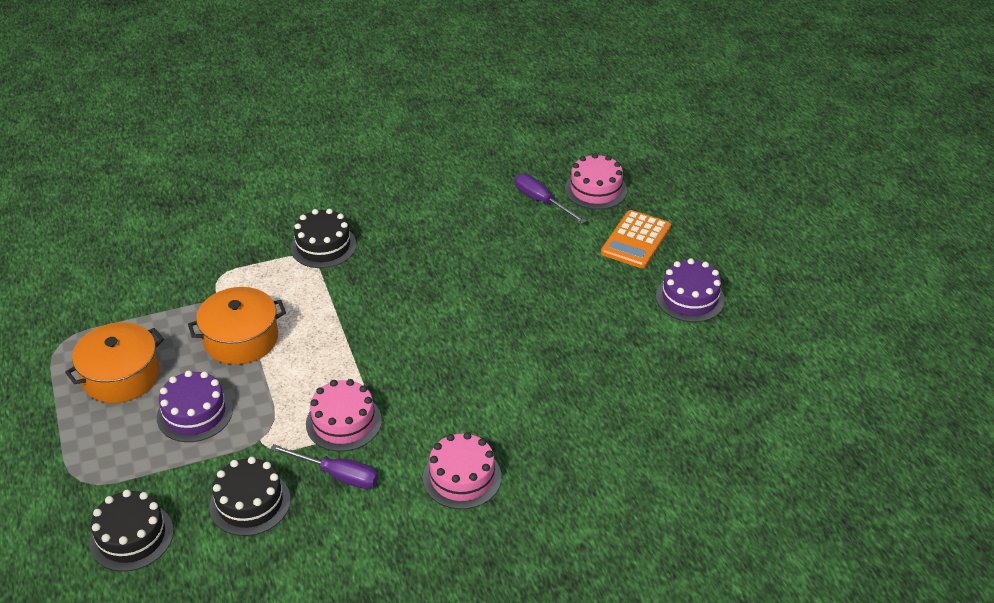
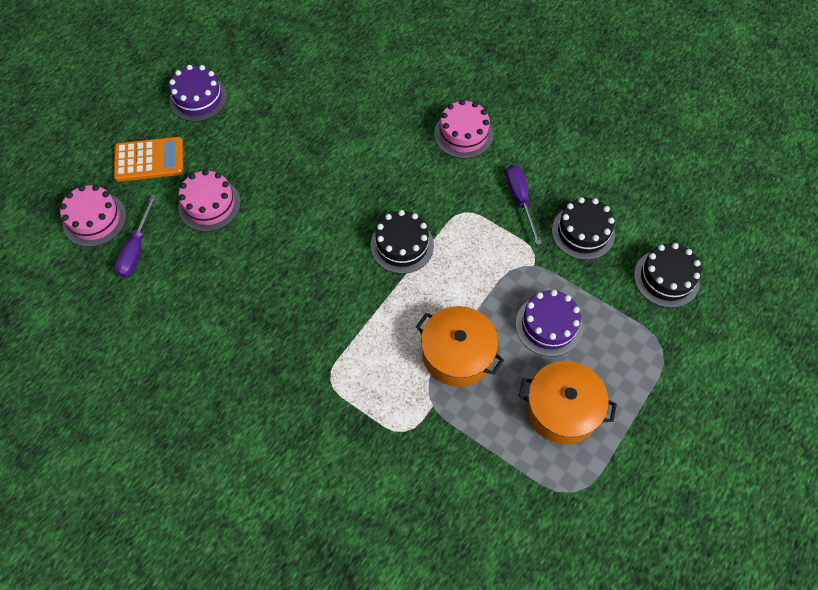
camera: 125 degrees left, 20 degrees up
black cake [291,209,357,268] -> black cake moved to [371,210,434,274]
pink cake [306,379,382,452] -> pink cake moved to [178,170,241,232]

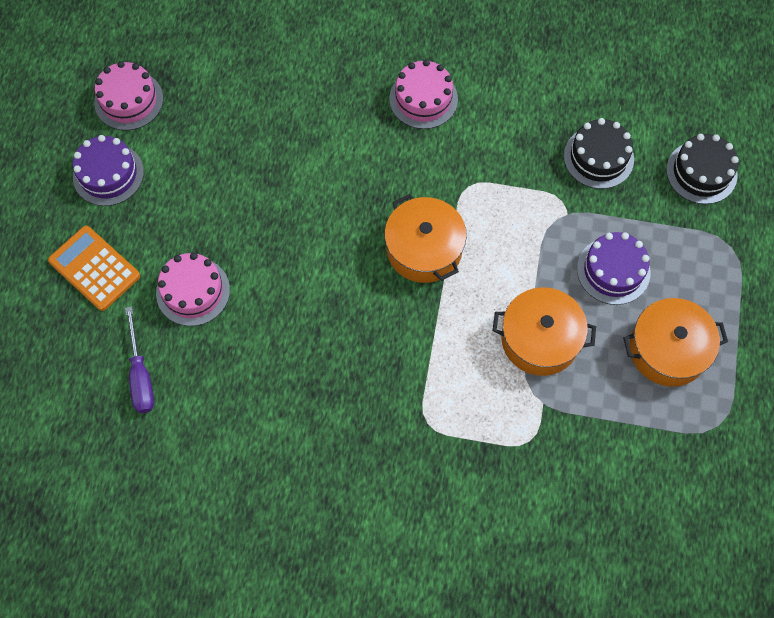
camera: 25 degrees left, 5 degrees up
pink cake [60,185,126,247] -> pink cake moved to [94,61,163,131]
orange calculator [114,137,183,182] -> orange calculator turned 105 degrees counterclockwise [48,226,140,311]
black cake [371,210,434,274] -> orange pot [384,194,467,283]
purple screwdriver [506,165,542,245] -> none

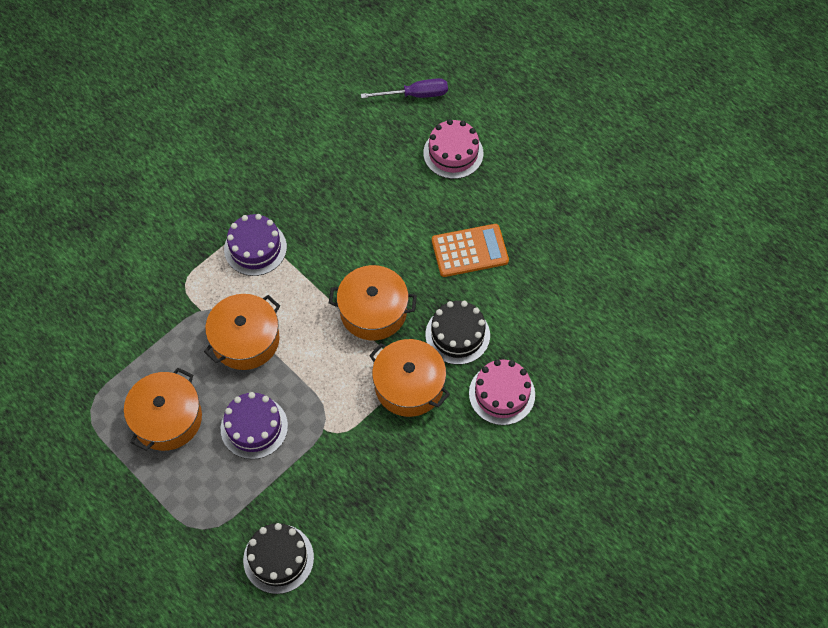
camera: 125 degrees right, 5 degrees down
orange calculator [48,226,140,311] -> orange calculator moved to [432,224,509,277]
purple cake [73,135,144,206] -> purple cake moved to [224,214,287,276]
pink cake [94,61,163,131] -> none
purple screwdriver [125,306,154,413] -> purple screwdriver turned 150 degrees clockwise [361,78,448,98]
black cake [564,118,634,189] -> black cake moved to [426,301,490,365]
none -> orange pot [369,339,450,417]

